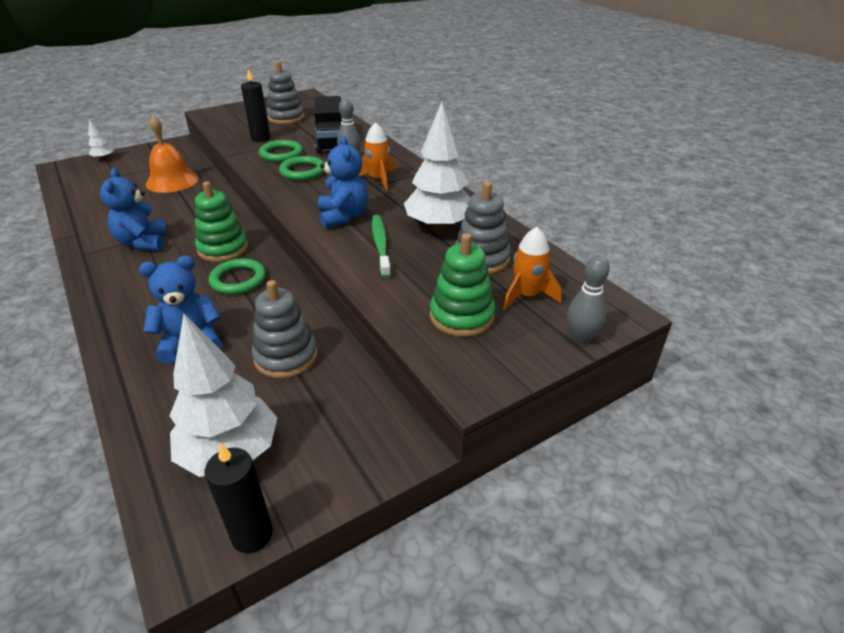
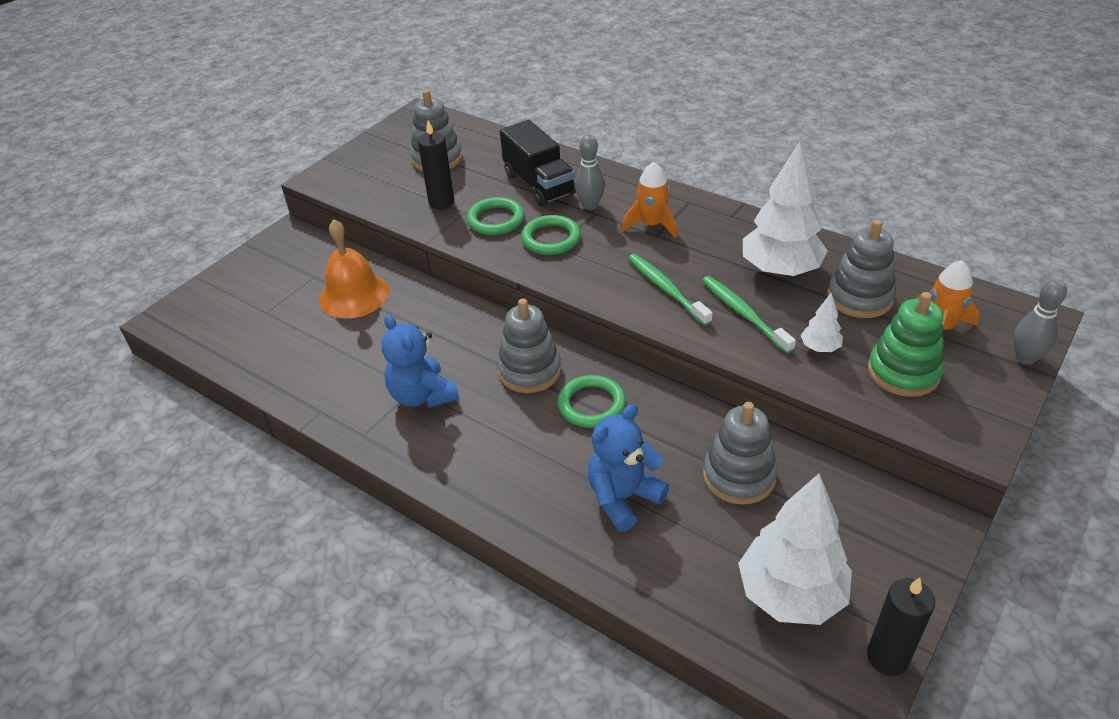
camera: 20 degrees left, 5 degrees up
white tree [88,119,114,160] -> white tree moved to [801,293,843,352]
green stacking toy [195,181,248,262] -> grey stacking toy [497,298,561,393]
blue teddy bear [318,135,368,228] -> green toothbrush [628,254,713,326]

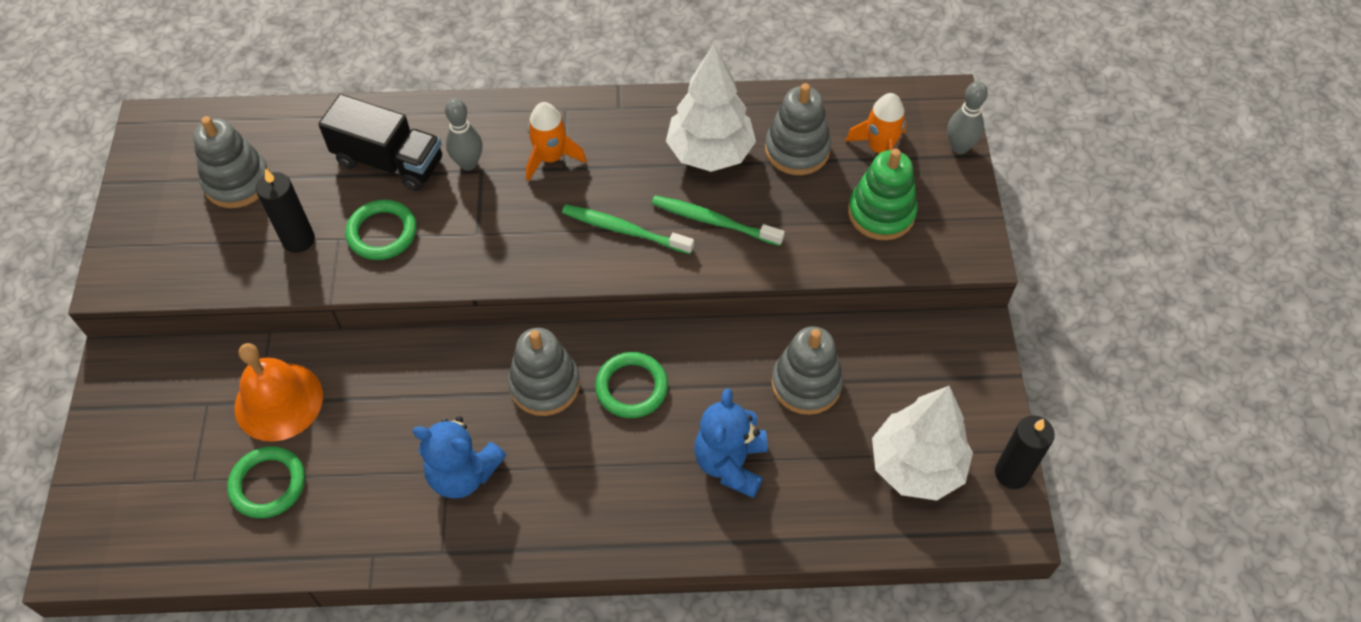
camera: 40 degrees left, 15 degrees up
green ring [521,215,581,255] -> green ring moved to [227,446,305,518]
white tree [801,293,843,352] -> none

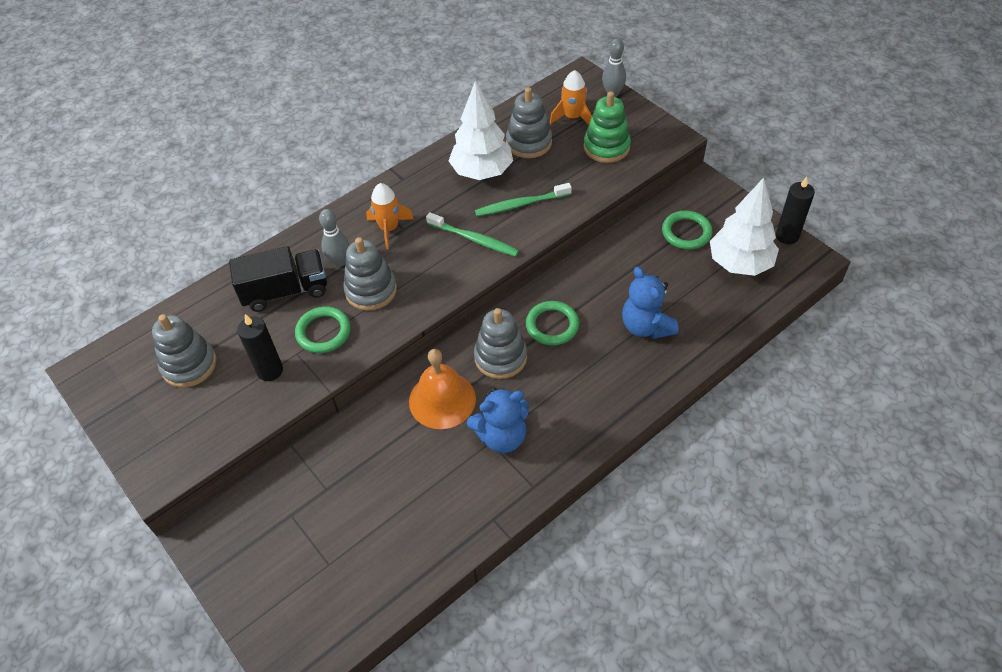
camera: 35 degrees left, 5 degrees down
green ring [227,446,305,518] -> green ring moved to [662,211,712,250]
orange bell [234,343,323,442] -> orange bell moved to [409,349,476,429]
green toothbrush [562,205,694,254] -> green toothbrush turned 135 degrees counterclockwise [426,212,519,257]
grey stacking toy [772,326,843,415] -> grey stacking toy moved to [343,237,397,311]

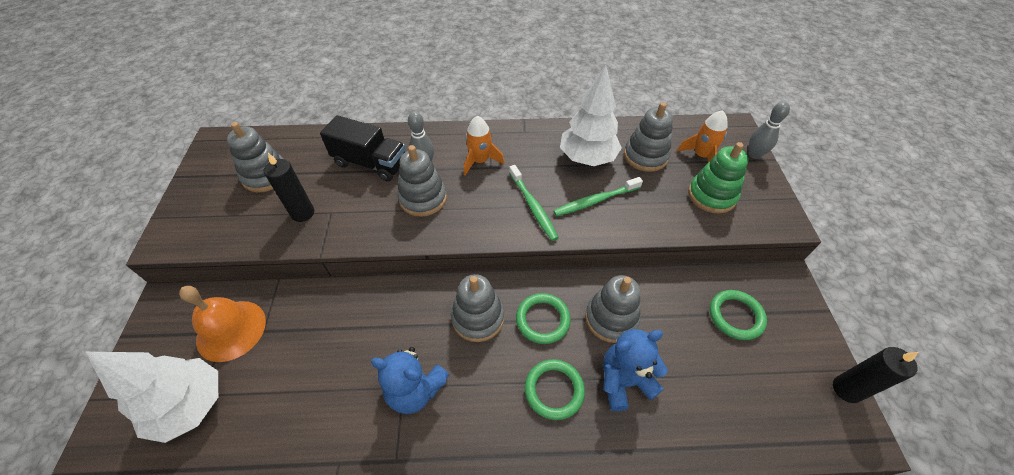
camera: 35 degrees right, 0 degrees up
green ring [295,306,351,353] -> green ring moved to [525,359,585,420]
orange bell [409,349,476,429] -> orange bell moved to [179,286,266,362]
green toothbrush [475,183,572,216] -> green toothbrush turned 45 degrees counterclockwise [553,177,643,216]
blue teddy bear [622,267,679,339] -> blue teddy bear turned 60 degrees clockwise [603,329,668,411]
white tree [710,178,779,276] -> white tree moved to [86,352,218,443]
none -> grey stacking toy [585,275,640,343]

